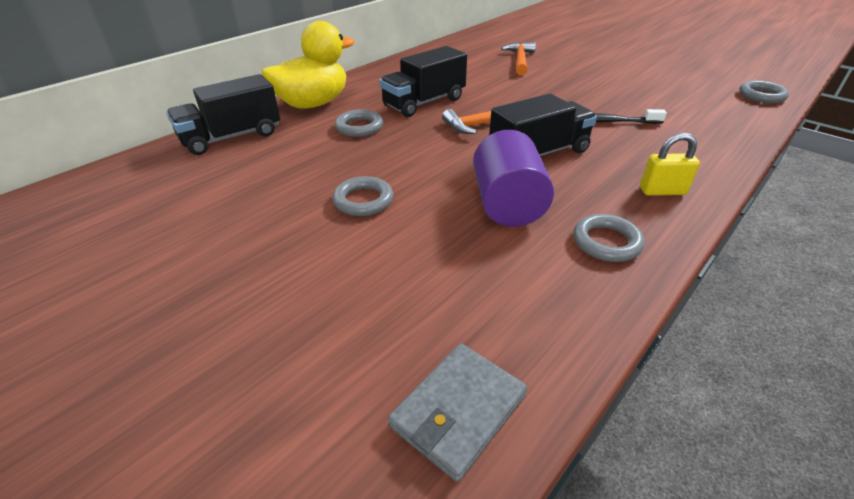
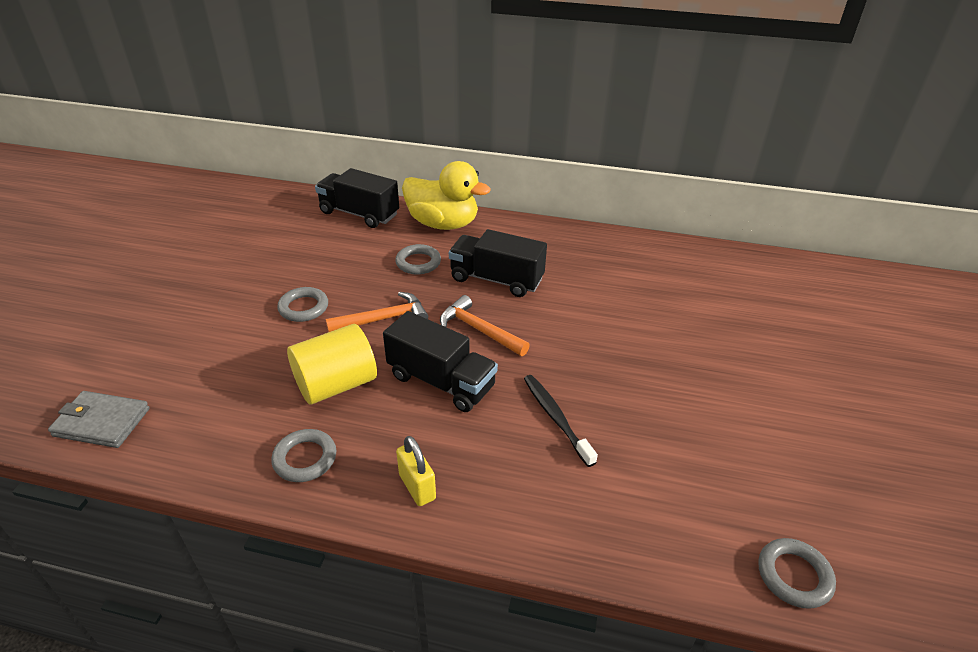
camera: 60 degrees right, 0 degrees up
purple cylinder [473,130,554,227] -> yellow cylinder [287,324,377,405]
orange hammer [501,42,536,75] -> orange hammer moved to [326,292,428,332]

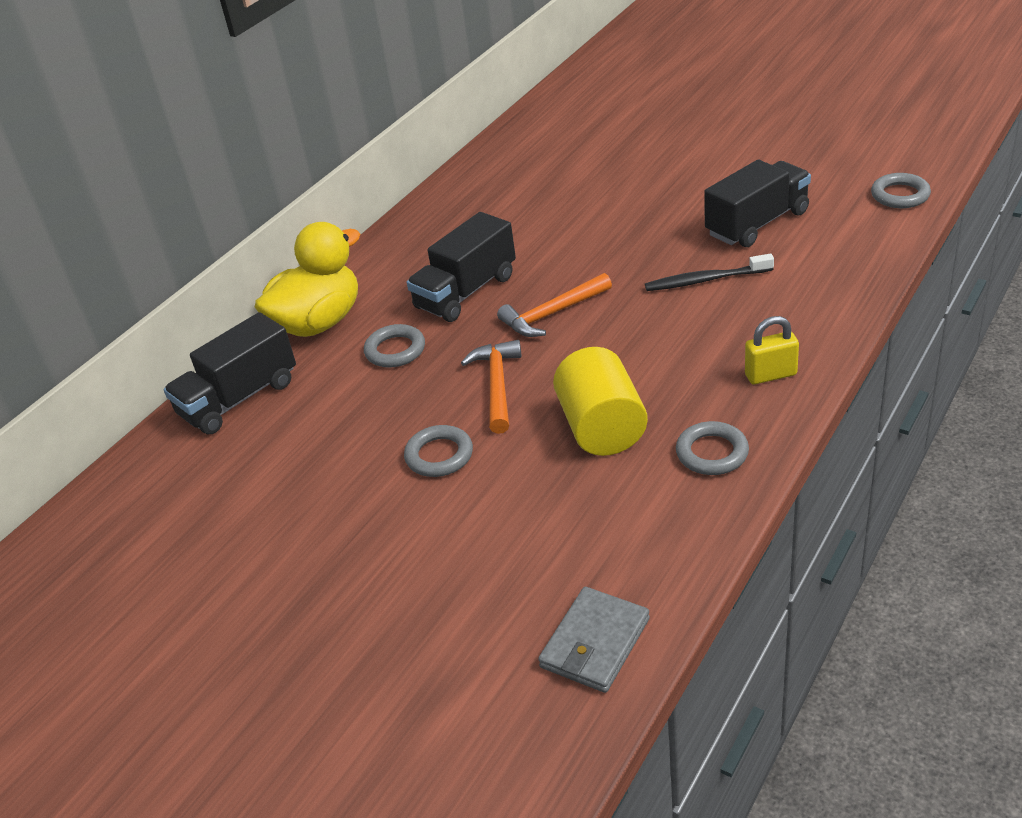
camera: 65 degrees left, 0 degrees up
black truck [383,311,498,412] -> black truck moved to [704,160,811,247]

